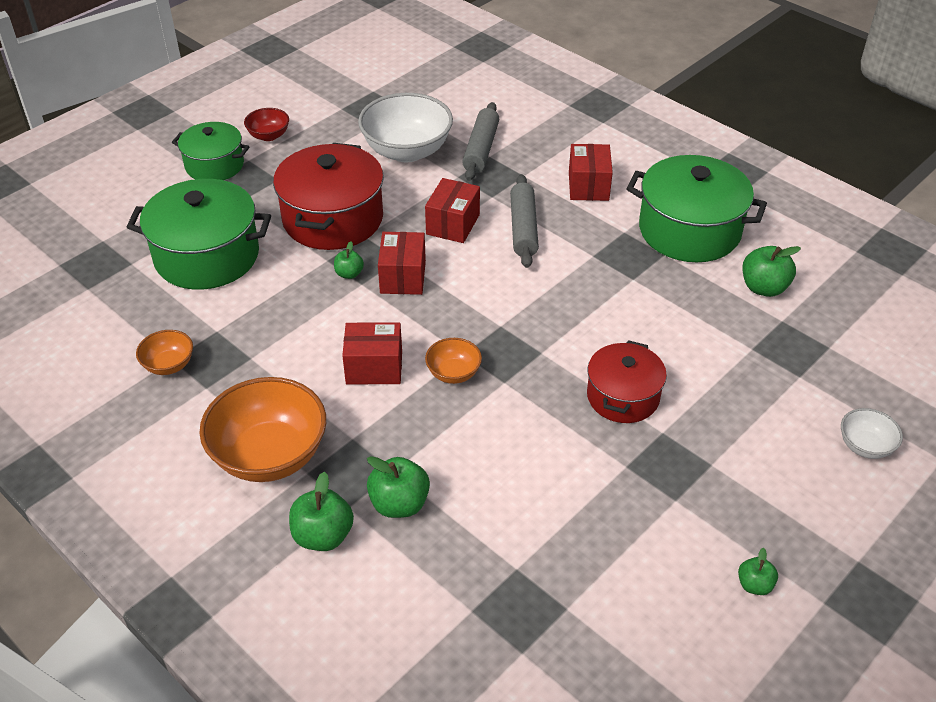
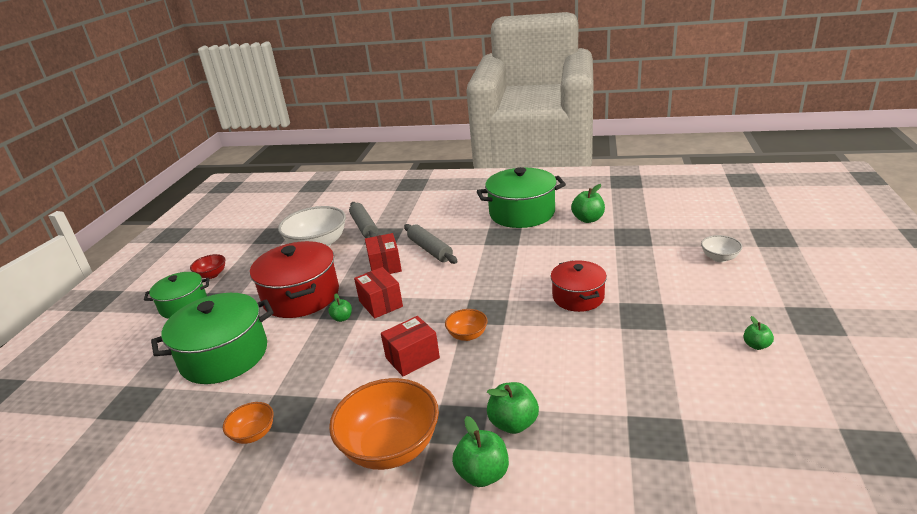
camera: 30 degrees left, 15 degrees down
red box [569,144,613,201] -> none

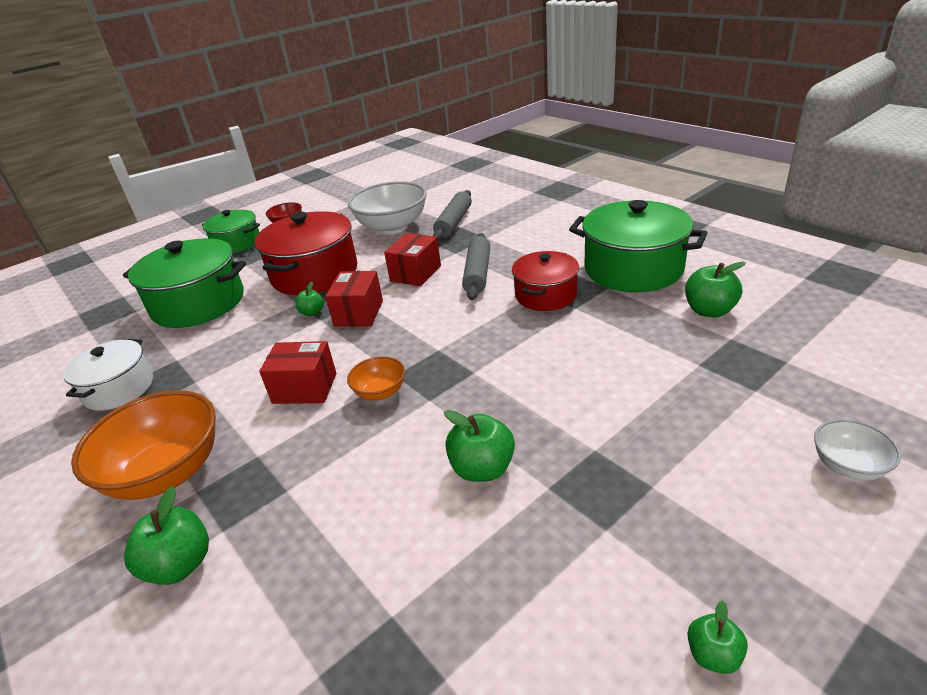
camera: 40 degrees right, 5 degrees up
orange bowl [223,402,274,444] -> white pot [63,339,153,411]
green apple [487,382,539,434] -> green apple moved to [444,410,515,482]
red pot [551,260,607,312] -> red pot moved to [512,251,579,311]

